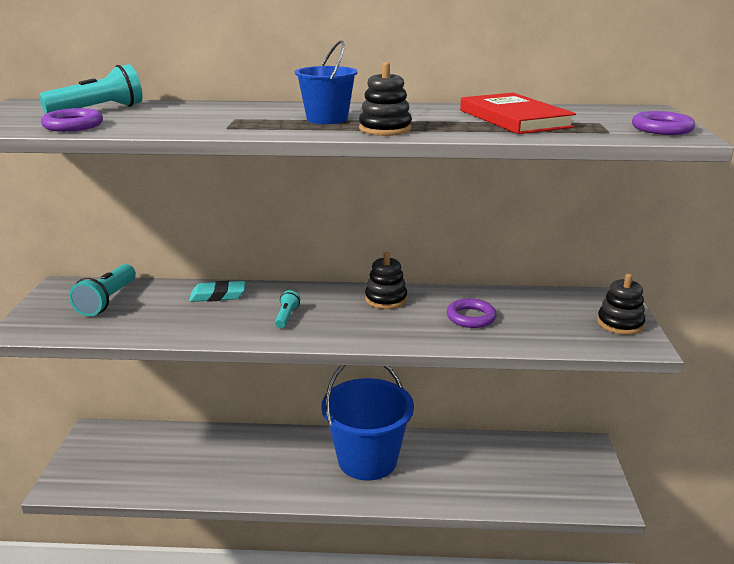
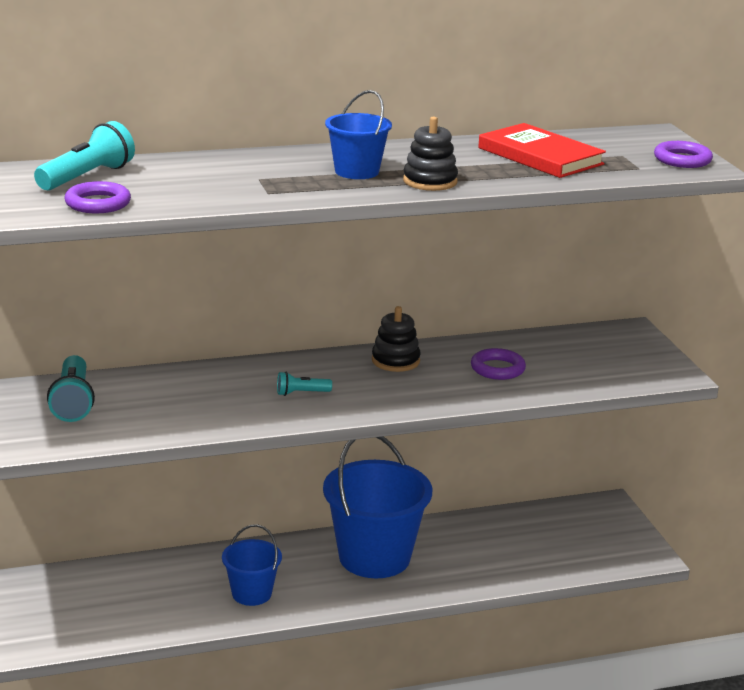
camera: 20 degrees left, 0 degrees up
turquoise eraser [189,281,245,302] -> none
turquoise flashlight [275,290,300,328] -> turquoise flashlight turned 90 degrees counterclockwise [277,372,332,396]
black stacking toy [597,274,646,335] -> none
none -> blue bucket [222,524,282,606]

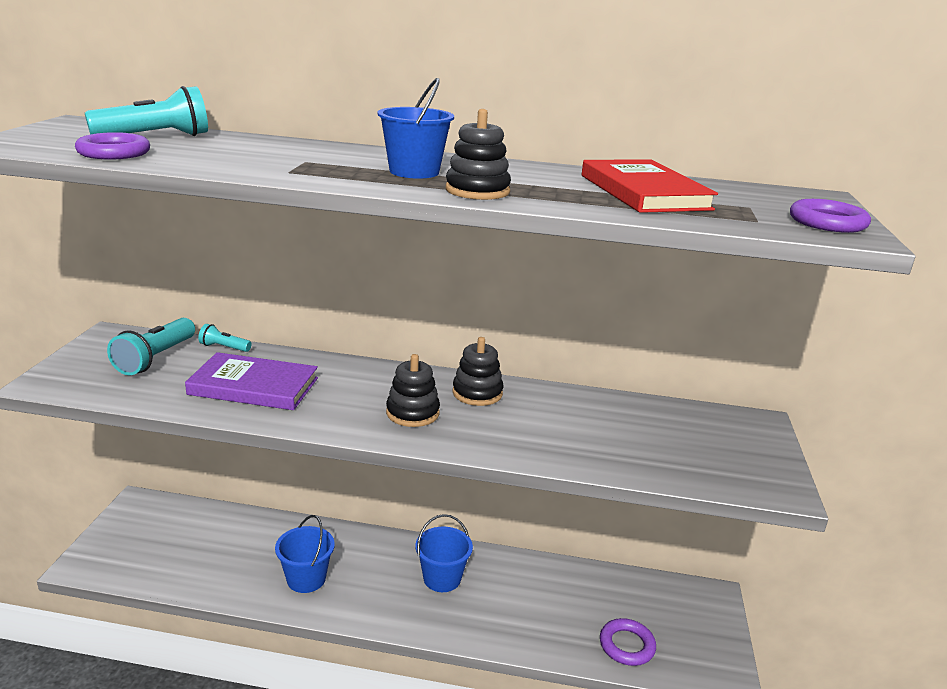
camera: 25 degrees right, 0 degrees up
turquoise flashlight [277,372,332,396] -> turquoise flashlight moved to [198,324,251,352]
blue bucket [323,436,432,578] -> blue bucket [415,514,473,592], size x0.53
purple ring [471,348,526,380] -> purple ring moved to [600,618,656,666]
none -> purple book [185,352,318,410]
none -> black stacking toy [386,354,440,427]

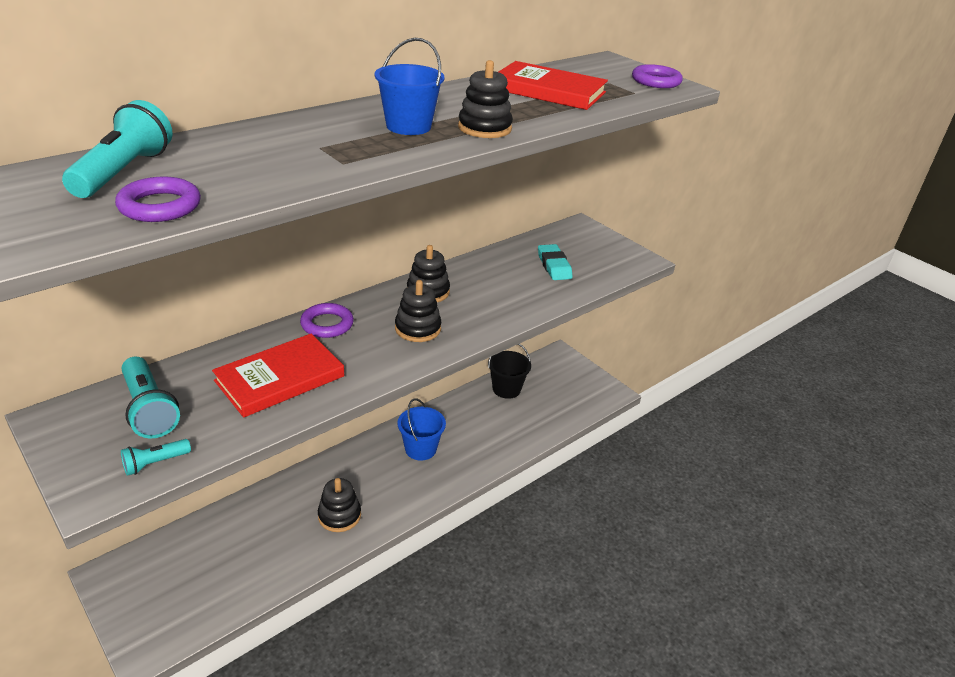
camera: 50 degrees left, 10 degrees up
purple book [185,352,318,410] -> red book [212,334,344,417]
turquoise flashlight [198,324,251,352] -> turquoise flashlight moved to [121,439,191,476]
blue bucket [275,515,335,593] -> black stacking toy [318,478,361,532]
purple ring [600,618,656,666] -> purple ring moved to [300,303,354,338]
none -> black bucket [488,344,531,399]
none -> turquoise eraser [538,244,573,280]

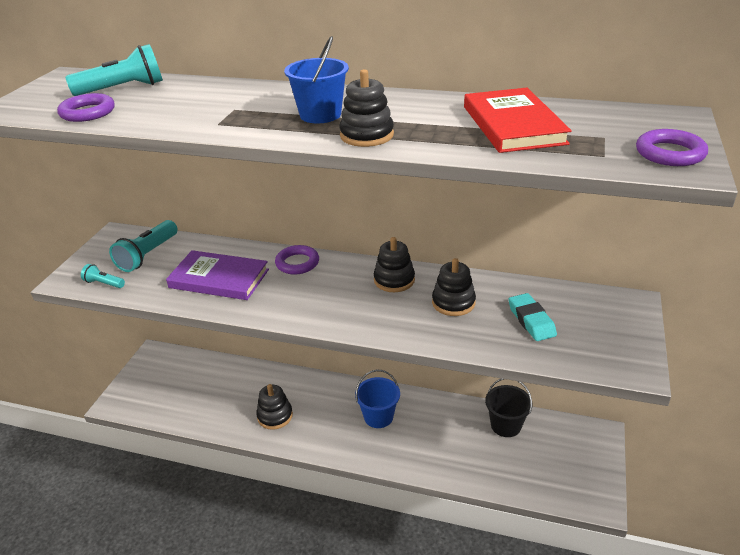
camera: 60 degrees right, 0 degrees up
red book [212,334,344,417] -> purple book [166,250,269,300]
black stacking toy [395,280,442,342] -> black stacking toy moved to [432,258,476,316]
turquoise eraser [538,244,573,280] -> turquoise eraser turned 60 degrees counterclockwise [508,293,557,341]

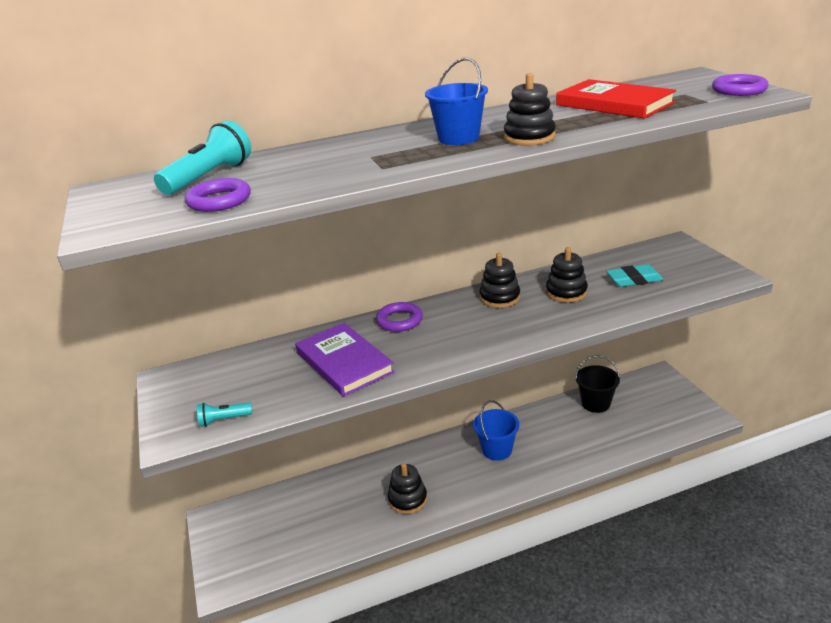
camera: 35 degrees left, 5 degrees down
turquoise flashlight [109,220,178,272] -> none
purple book [166,250,269,300] -> purple book turned 75 degrees clockwise [295,323,395,397]
turquoise eraser [508,293,557,341] -> turquoise eraser turned 45 degrees counterclockwise [606,264,663,287]

